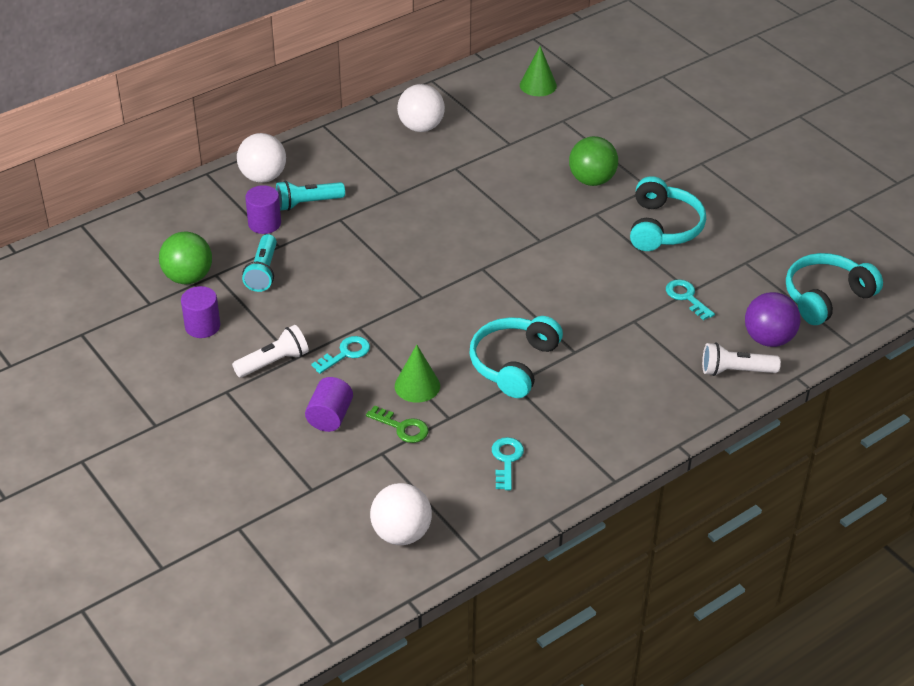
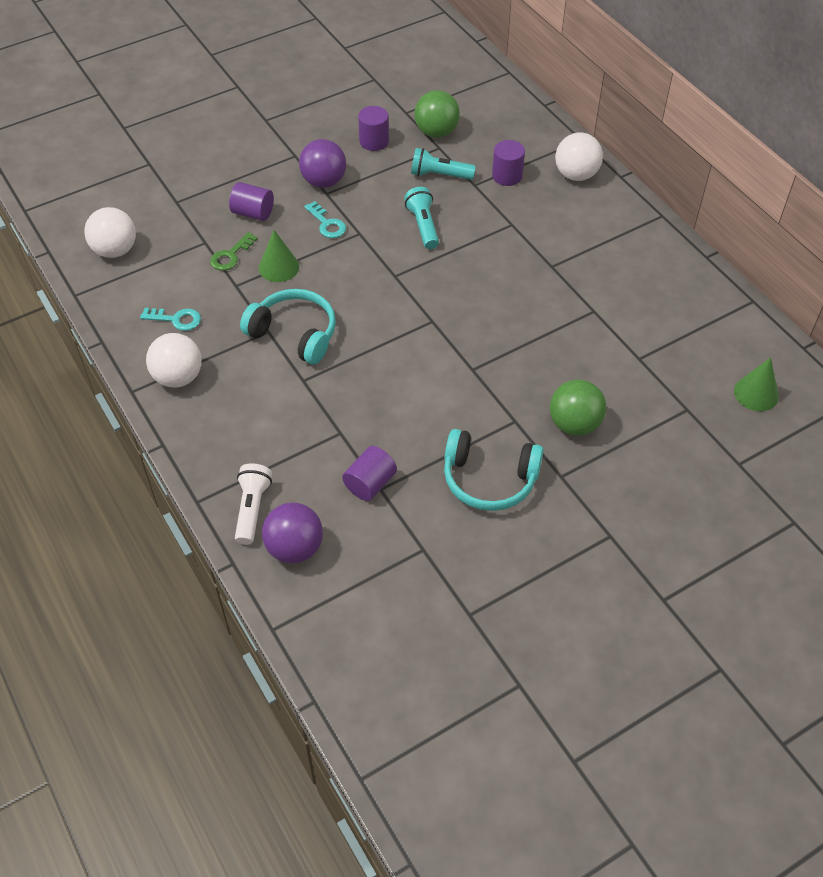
camera: 95 degrees right, 10 degrees up
white flashlight [232,325,309,378] -> purple ball [299,139,346,188]
turquoise flashlight [276,181,345,211] -> turquoise flashlight moved to [404,187,439,249]
white ball [397,84,445,132] -> white ball moved to [146,333,202,388]
turquoise key [666,279,715,320] -> purple cylinder [342,446,397,501]
turquoise headphones [786,253,883,325] -> none

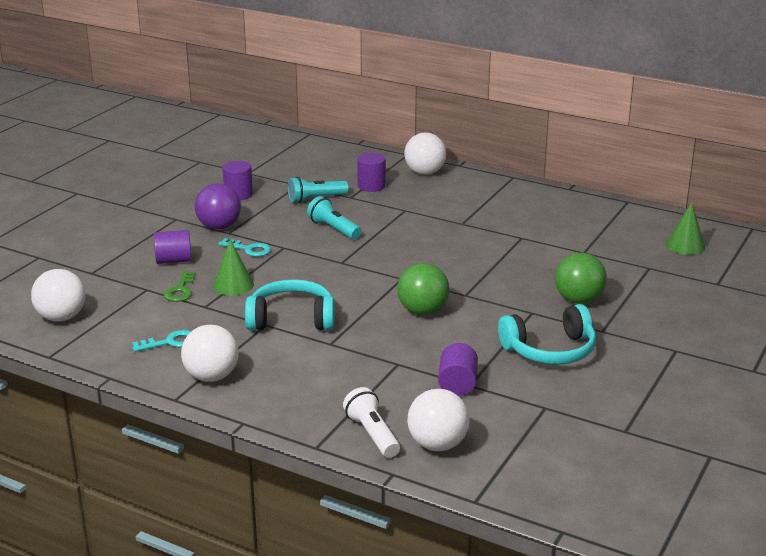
camera: 30 degrees left, 25 degrees down
purple ball [262,502,323,563] -> white ball [407,389,470,451]
green ball [414,90,460,138] -> green ball moved to [397,263,450,315]

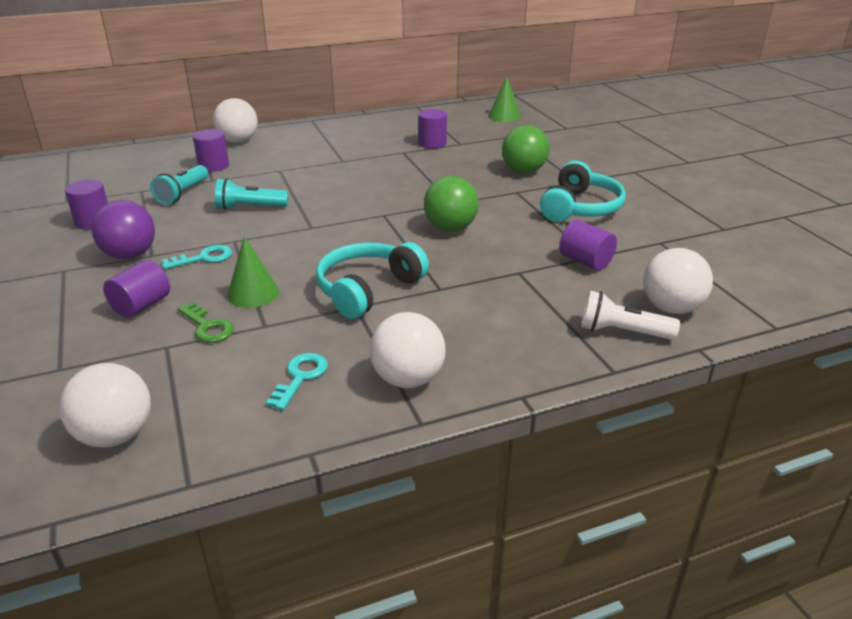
camera: 50 degrees left, 5 degrees up
none -> purple cylinder [418,109,447,149]

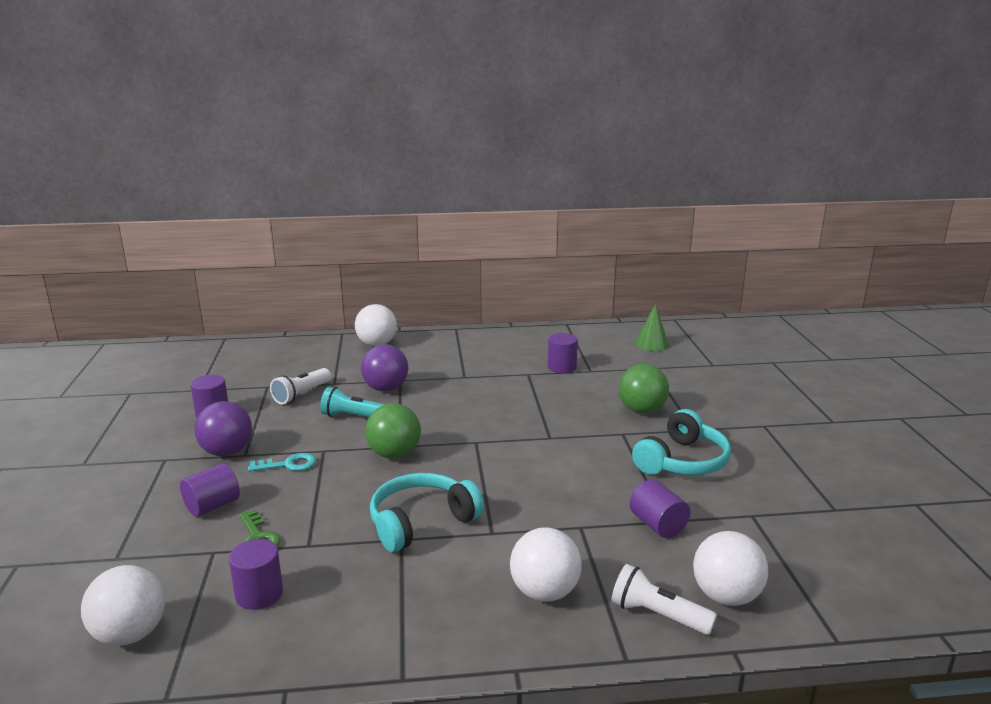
camera: 15 degrees right, 10 degrees down
turquoise flashlight [150,165,208,205] -> white flashlight [270,368,331,404]
purple cylinder [193,129,229,172] -> purple cylinder moved to [229,539,283,610]
green cone [227,236,279,308] -> none
turquoise key [266,353,328,410] -> none
white ball [370,312,446,388] -> white ball moved to [510,527,582,602]
green ball [424,176,479,232] -> green ball moved to [365,403,421,459]
none -> purple ball [361,344,408,392]

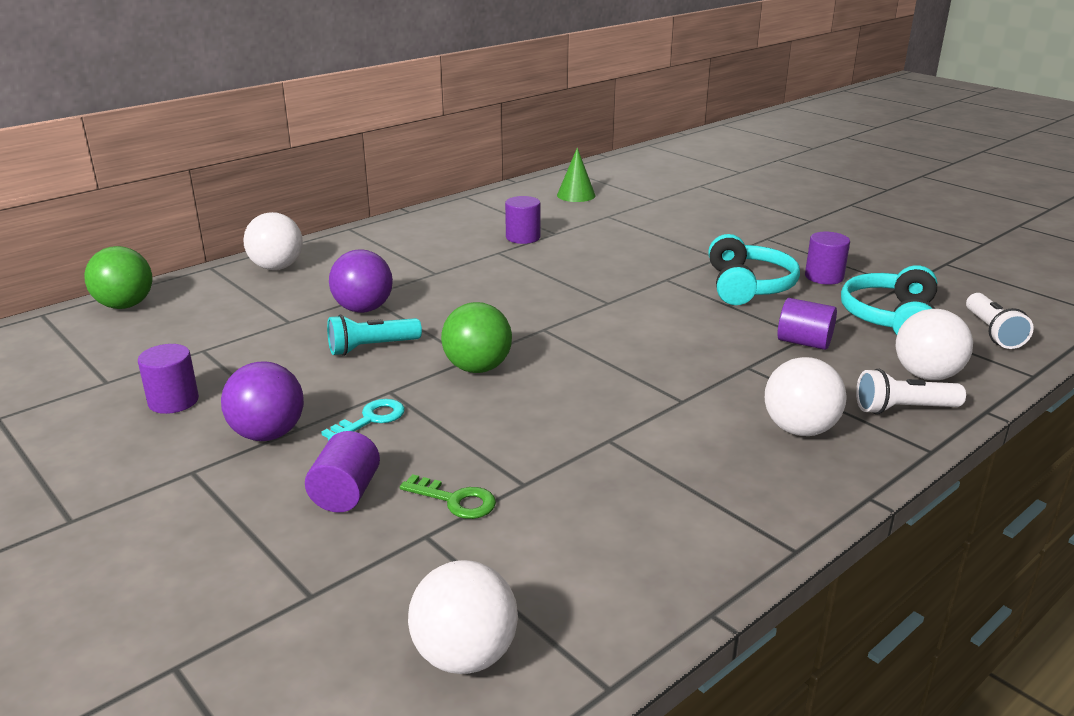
camera: 35 degrees left, 5 degrees up
purple cylinder [229,539,283,610] -> purple cylinder moved to [805,232,850,284]
white flashlight [270,368,331,404] -> white flashlight moved to [966,293,1034,349]
turquoise headphones [370,473,484,552] -> turquoise headphones moved to [841,265,937,335]
green ball [619,364,669,414] -> green ball moved to [84,246,152,309]

